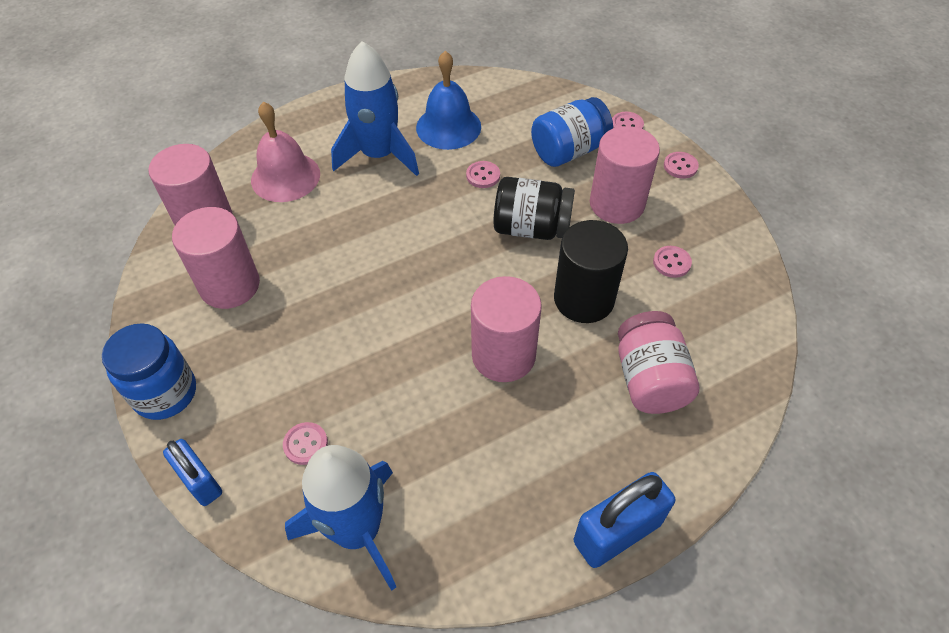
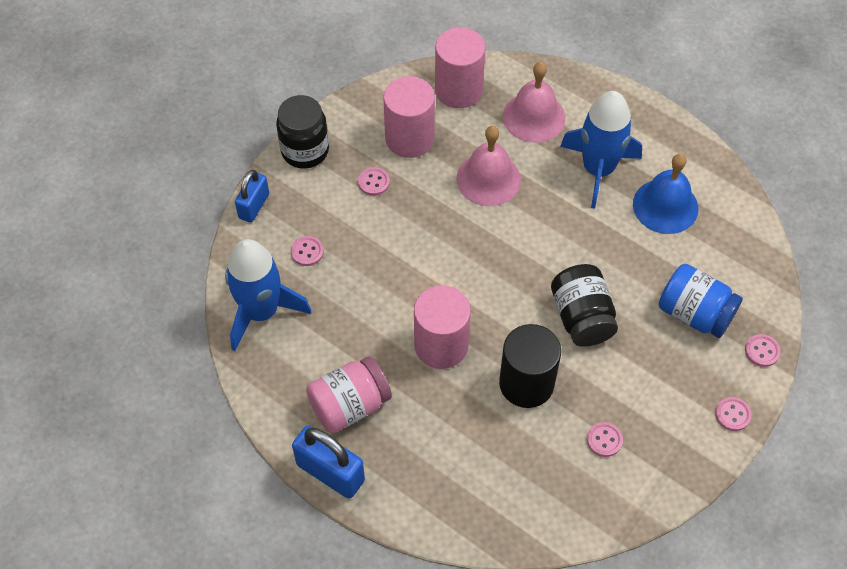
camera: 65 degrees right, 5 degrees up
blue jar [102,323,196,420] -> black jar [276,95,329,169]
pink button [466,161,500,188] -> pink button moved to [358,167,390,196]
pink cylinder [590,126,660,224] -> none
pink jar [618,311,699,414] -> pink jar moved to [306,356,392,433]
none -> pink bell [456,126,521,206]

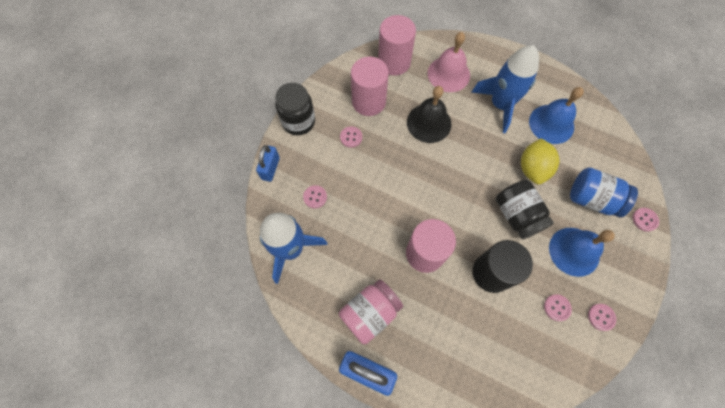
camera: 10 degrees left, 10 degrees up
pink bell [456,126,521,206] -> black bell [407,86,451,143]
pink button [715,397,752,431] -> pink button moved to [588,304,616,331]
none -> yellow lemon [521,138,559,185]
none -> blue bell [549,228,615,277]

